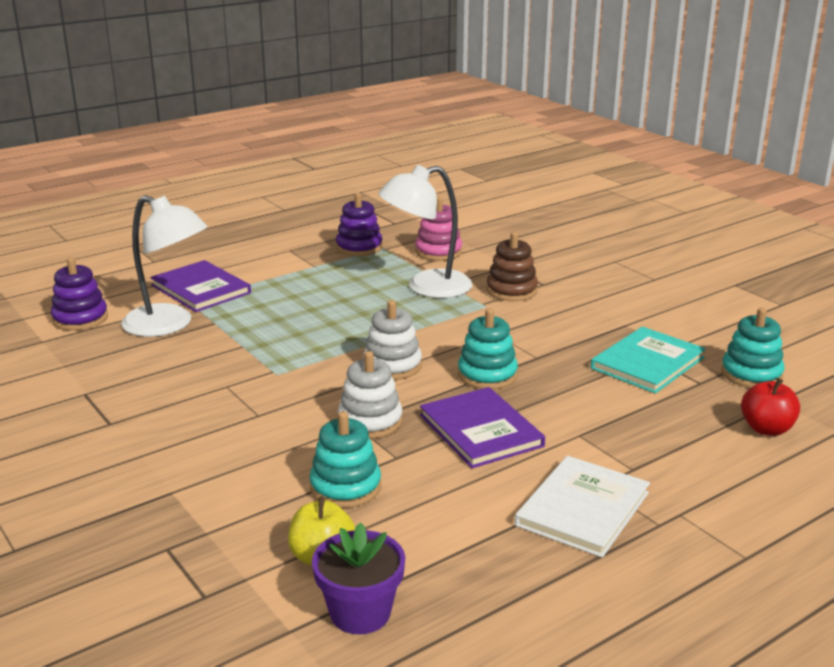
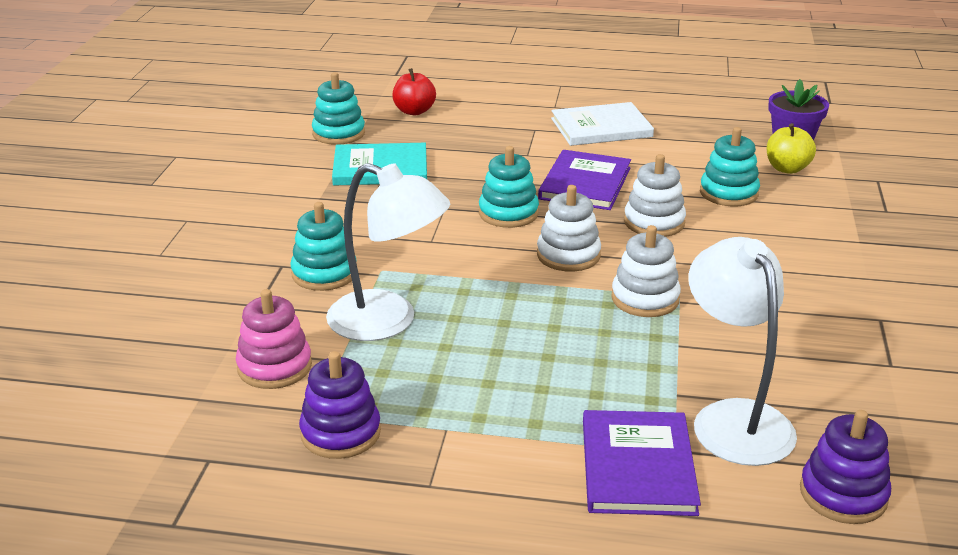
camera: 135 degrees left, 5 degrees up
brown stacking toy [487,232,538,301] -> turquoise stacking toy [290,202,357,291]
none -> white stacking toy [611,225,681,317]

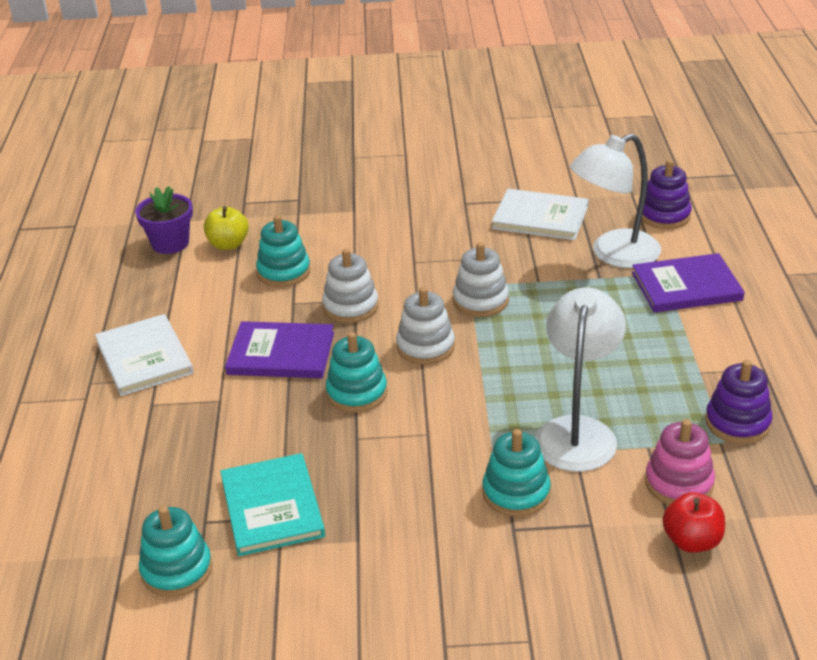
camera: 100 degrees left, 5 degrees up
red apple [392,68,436,115] -> red apple moved to [662,492,725,553]
none -> white book [492,189,589,240]

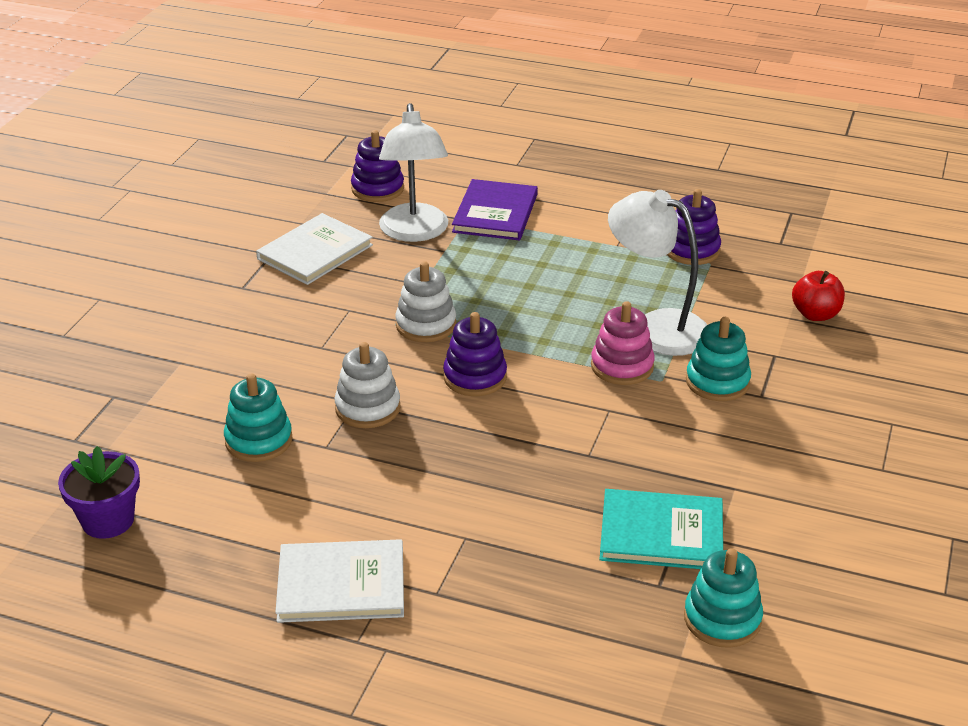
camera: 70 degrees left, 0 degrees up
yellow apple [204,206,249,250] -> none
purple book [225,321,334,378] -> none
turquoise stacking toy [326,332,387,413] -> none
white stacking toy [396,287,455,365] -> purple stacking toy [443,312,507,396]
pink stacking toy [645,419,715,505] -> pink stacking toy moved to [591,301,655,385]

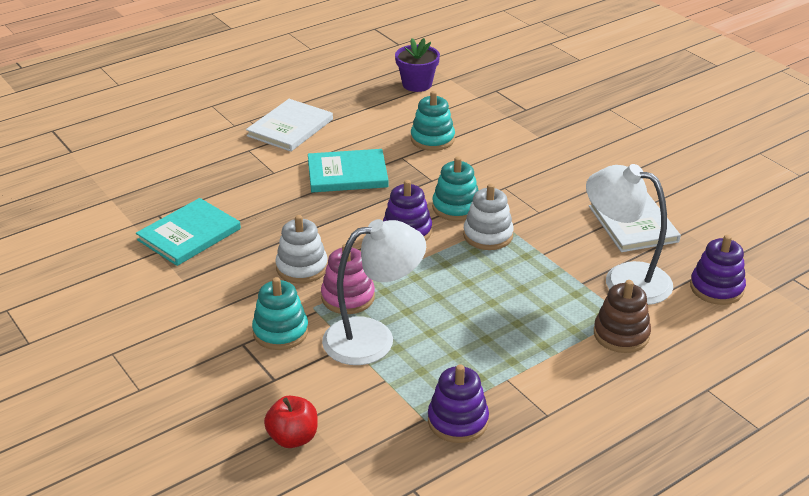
camera: 125 degrees right, 0 degrees up
white stacking toy [334,342,401,428] -> white stacking toy moved to [275,215,328,284]
purple book [452,179,538,241] -> brown stacking toy [594,280,651,353]
turquoise stacking toy [684,548,763,648] -> turquoise stacking toy moved to [432,157,479,221]
none -> turquoise book [308,149,389,192]

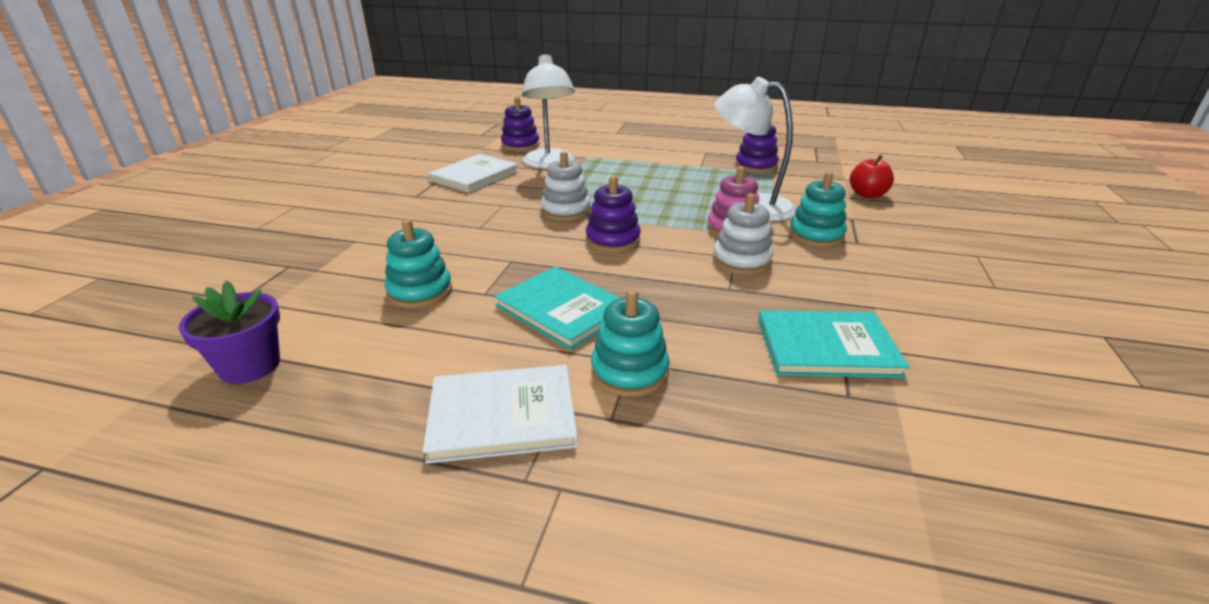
camera: 130 degrees left, 5 degrees down
turquoise stacking toy [432,157,479,221] -> turquoise stacking toy moved to [591,289,669,397]
brown stacking toy [594,280,651,353] -> none

